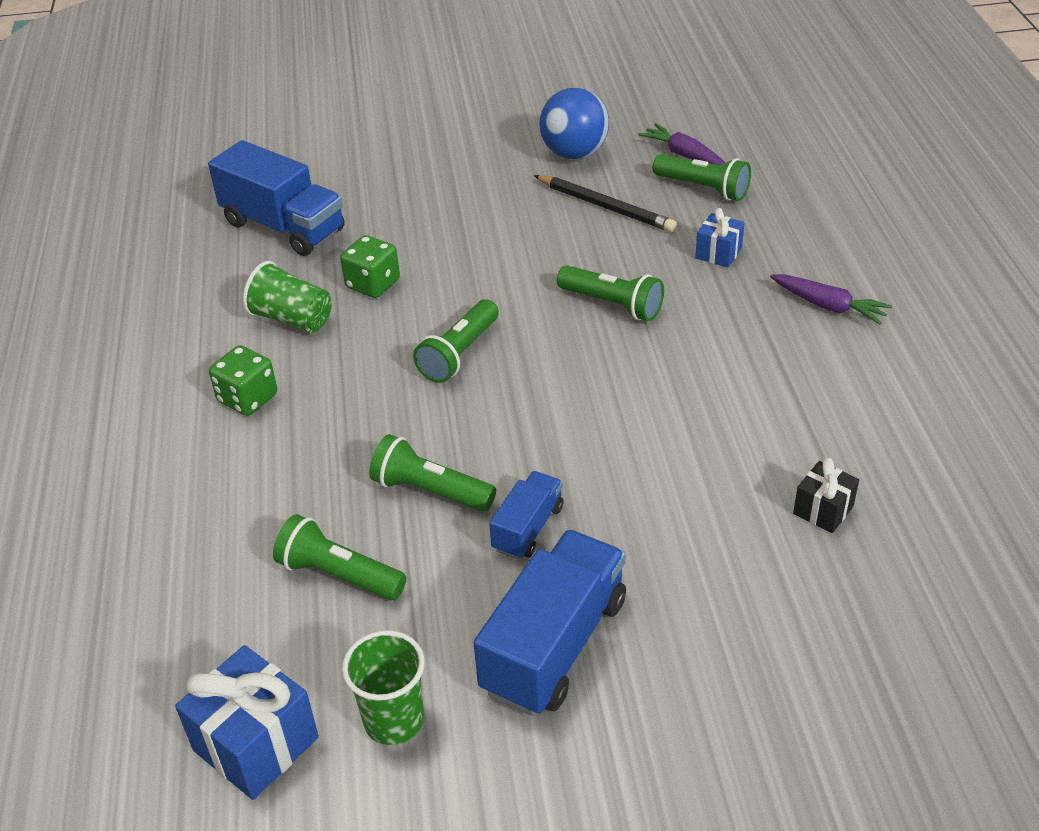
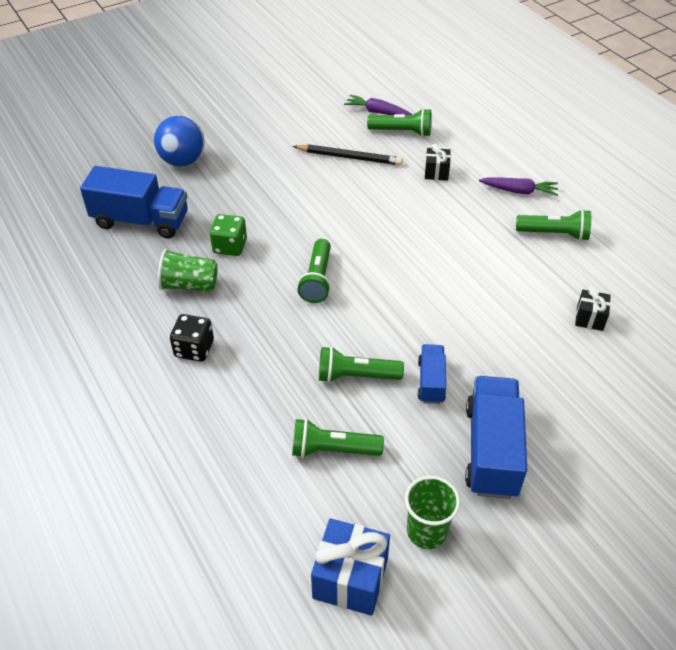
camera: 25 degrees left, 5 degrees up
green dice [209,345,277,416] -> black dice [170,314,214,362]
blue ball [540,88,609,159] -> blue ball moved to [154,116,205,166]
green flashlight [557,265,664,321] -> green flashlight moved to [516,209,591,241]
blue gift [695,208,744,268] -> black gift [425,144,451,181]

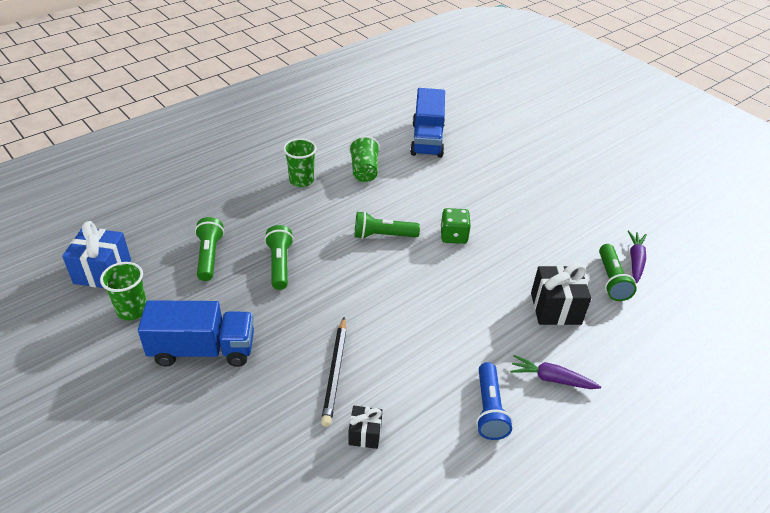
camera: 80 degrees right, 5 degrees down
blue ball [154,116,205,166] -> none
black dice [170,314,214,362] -> green cup [283,138,317,187]
green dice [210,214,247,256] -> green dice moved to [441,208,471,244]
black pencil [293,144,403,166] -> black pencil moved to [321,317,346,427]
blue truck [418,344,446,404] -> none
black gift [425,144,451,181] -> black gift [531,263,591,325], size x1.75
purple carrot [479,177,558,196] -> purple carrot turned 105 degrees clockwise [510,355,601,389]
green flashlight [516,209,591,241] -> blue flashlight [476,362,513,440]

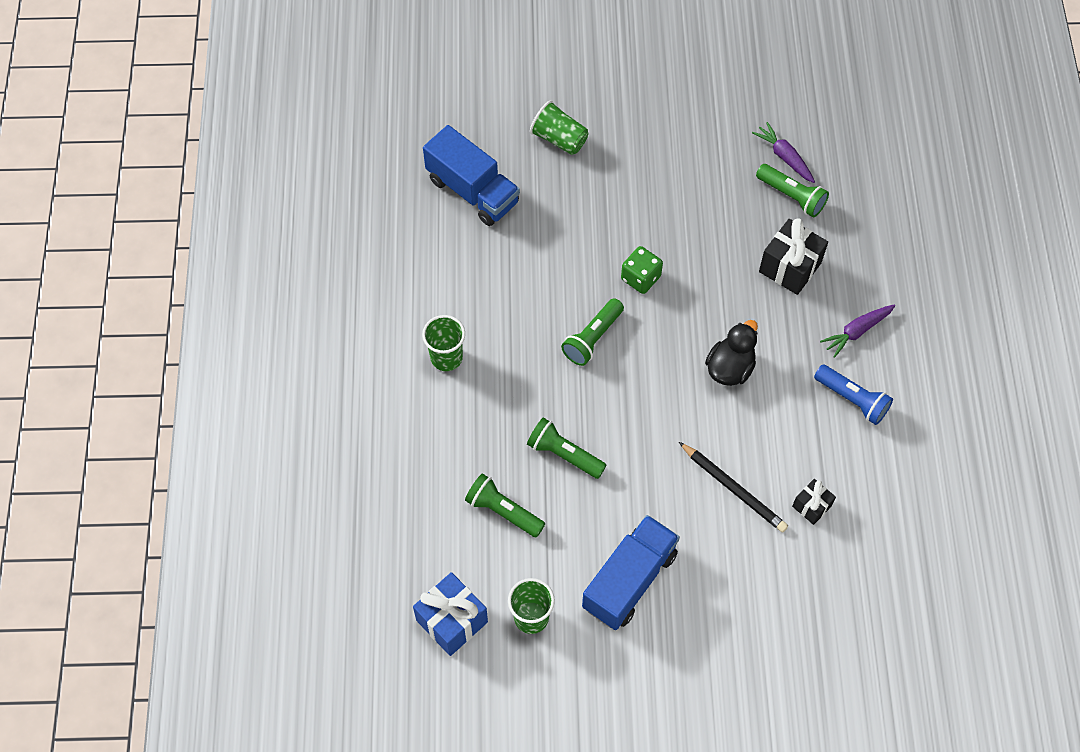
camera: 50 degrees left, 20 degrees up
green cup [349,136,380,182] -> green cup moved to [530,100,588,155]
none -> black duck [705,320,758,386]

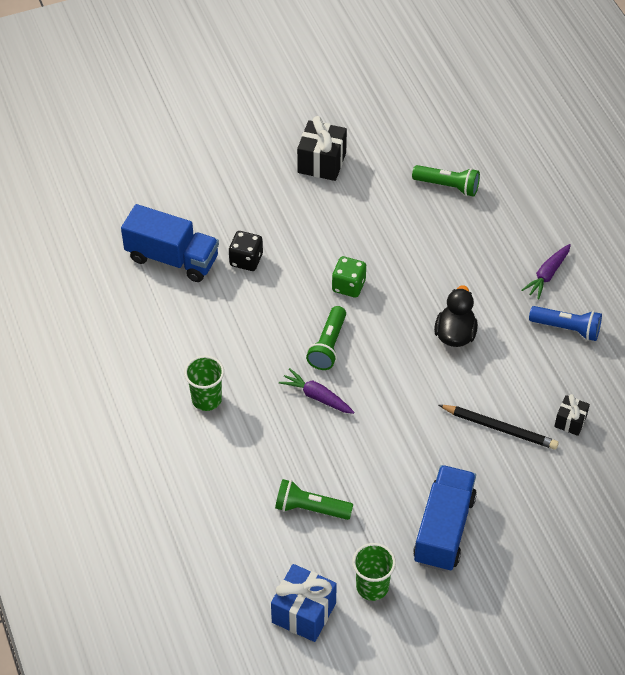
camera: 20 degrees left, 10 degrees down
green flashlight [527,418,607,479] -> none
green cup [530,100,588,155] -> none
purple carrot [752,122,815,183] -> purple carrot moved to [279,368,354,414]
black gift [759,218,828,295] -> black gift moved to [297,116,347,181]
none -> black dice [229,231,263,271]

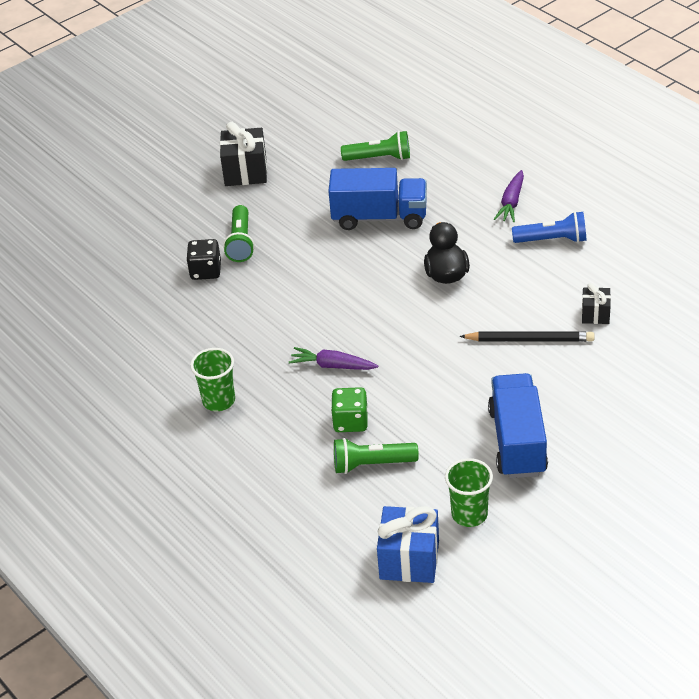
camera: 15 degrees left, 10 degrees down
blue truck [121,204,219,282] -> blue truck moved to [328,168,427,230]
green flashlight [306,306,346,370] -> green flashlight moved to [223,205,255,262]
green dice [332,256,366,298] -> green dice moved to [331,387,368,432]

